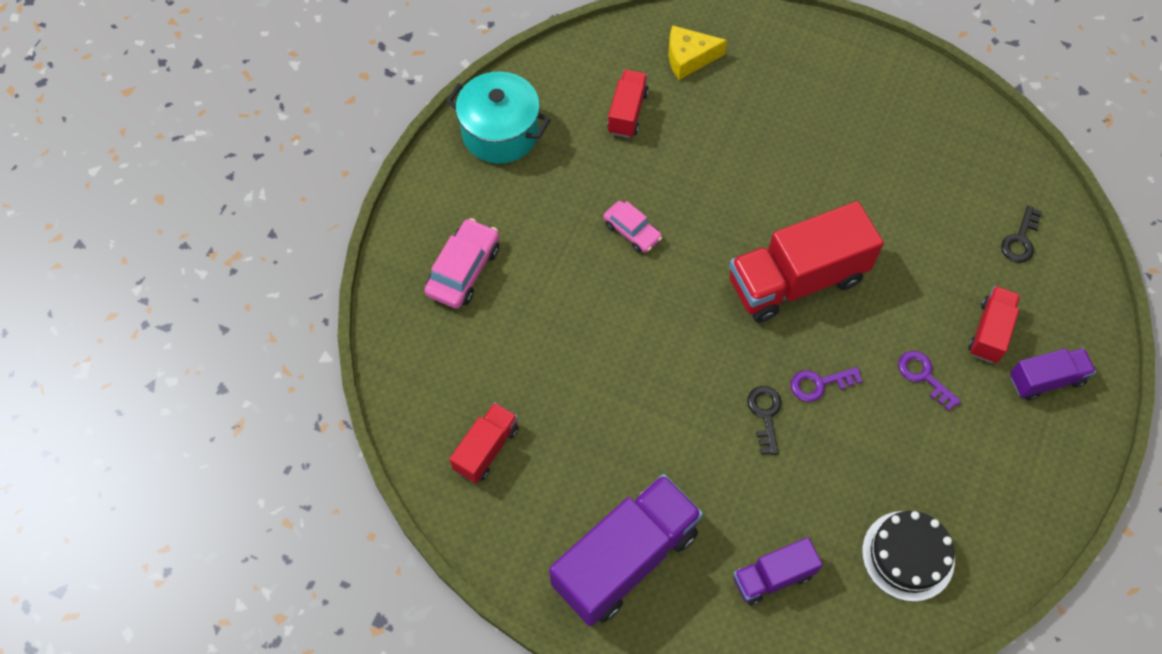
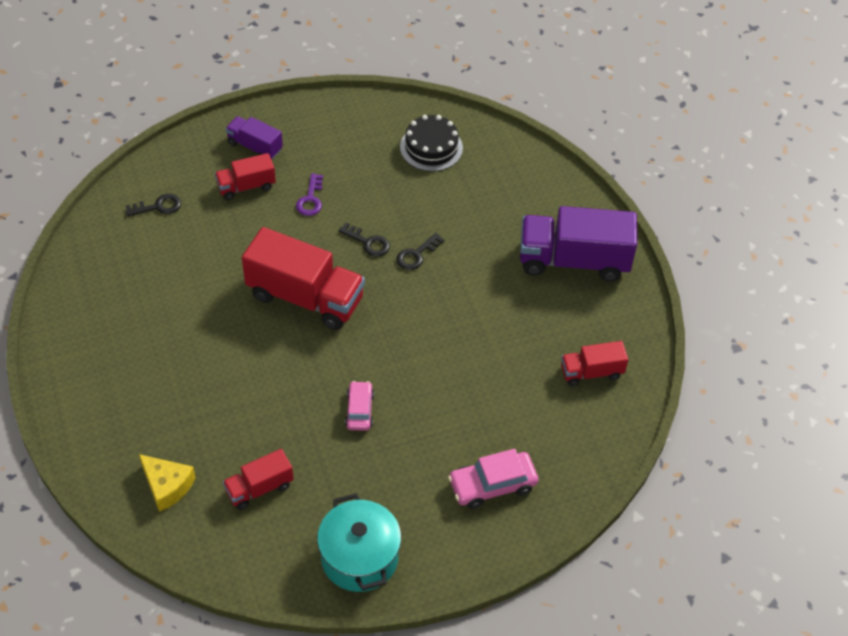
camera: 135 degrees left, 10 degrees down
purple truck [734,537,823,606] -> none
purple key [791,367,863,402] -> black key [339,223,390,257]

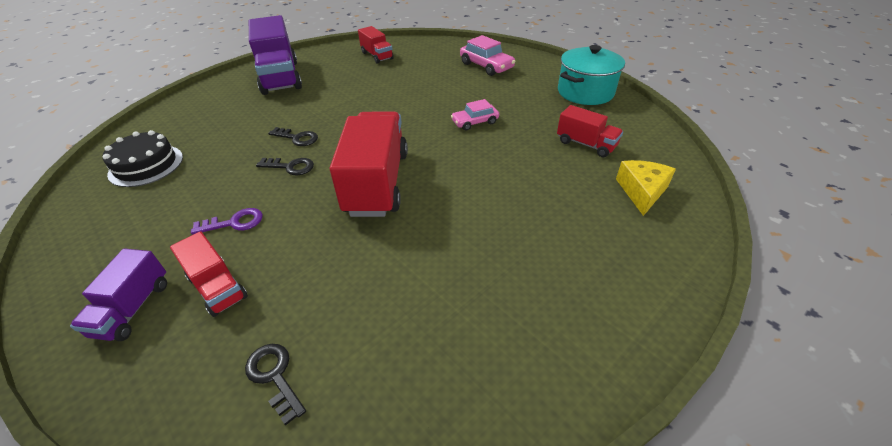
camera: 110 degrees left, 10 degrees down
black key [339,223,390,257] -> black key turned 90 degrees clockwise [256,158,314,175]

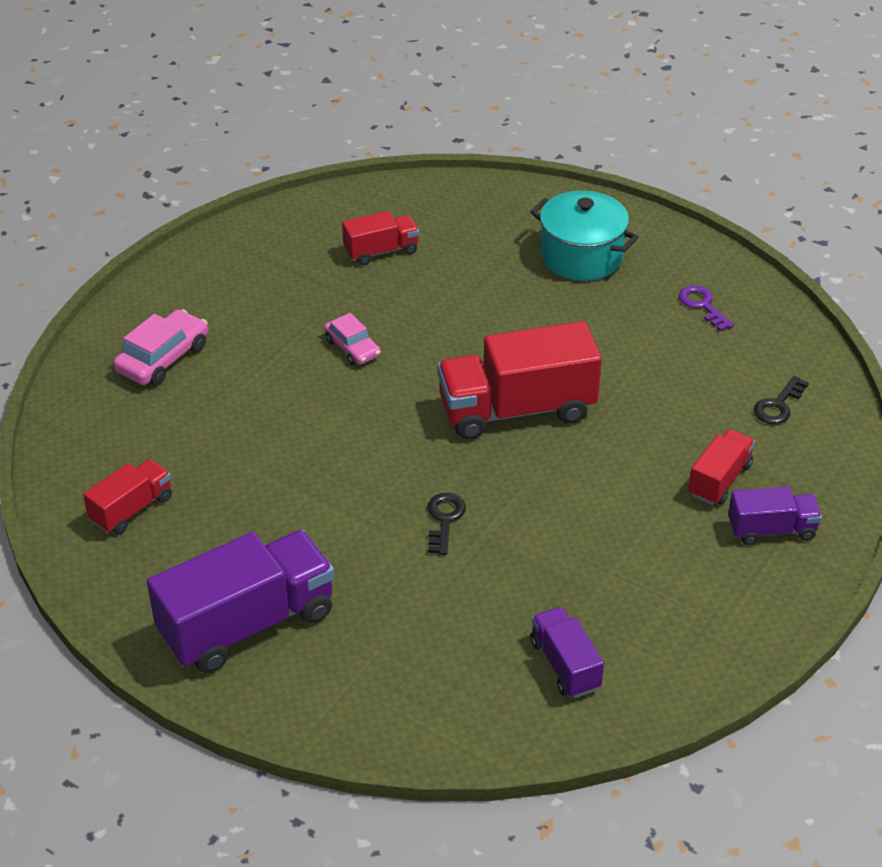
camera: 105 degrees left, 0 degrees up
black cake [102,130,183,187] -> purple truck [530,607,604,698]
purple key [191,208,263,235] -> purple key moved to [679,285,734,331]
black key [256,158,314,175] -> none
red truck [557,105,623,157] -> red truck turned 45 degrees clockwise [342,211,419,265]
turquoise pot [558,45,625,105] -> turquoise pot moved to [530,191,639,281]
yellow cheese [616,160,676,216] -> none

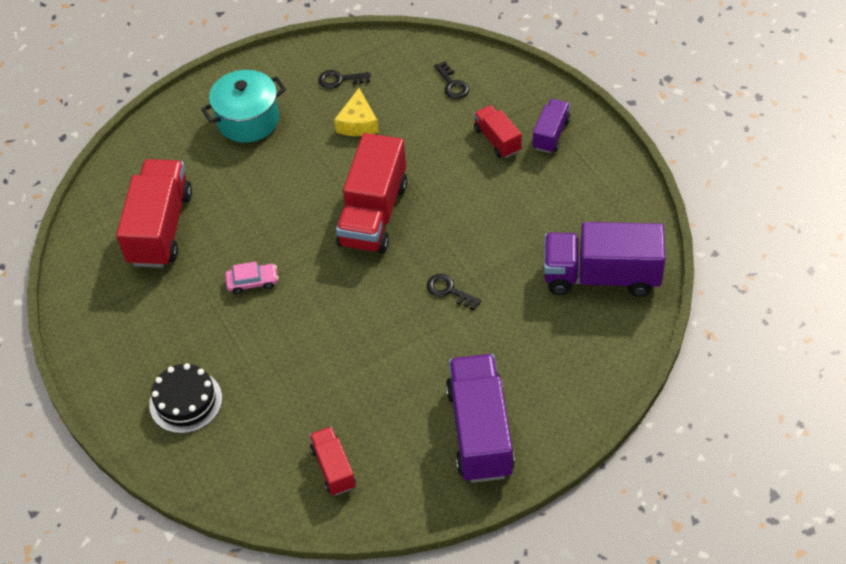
camera: 60 degrees left, 10 degrees up
pink car [113,309,208,386] -> black cake [149,363,222,433]
red truck [342,211,419,265] -> red truck [116,159,192,268], size x1.90
purple truck [530,607,604,698] -> purple truck [544,222,665,297], size x1.90
purple key [679,285,734,331] -> black key [318,70,371,89]
none -> yellow cheese [334,88,379,136]

